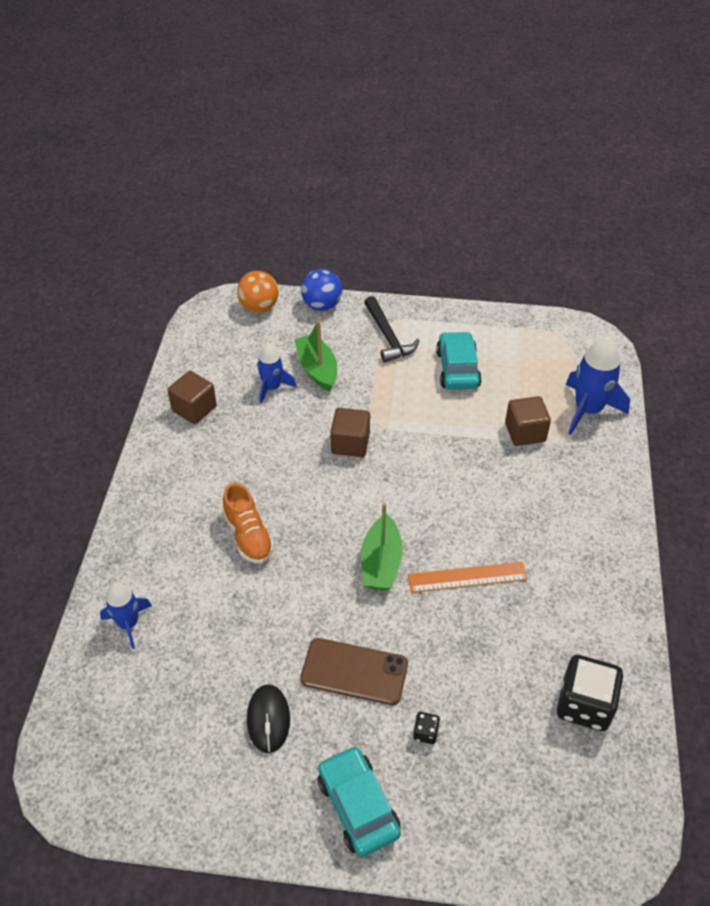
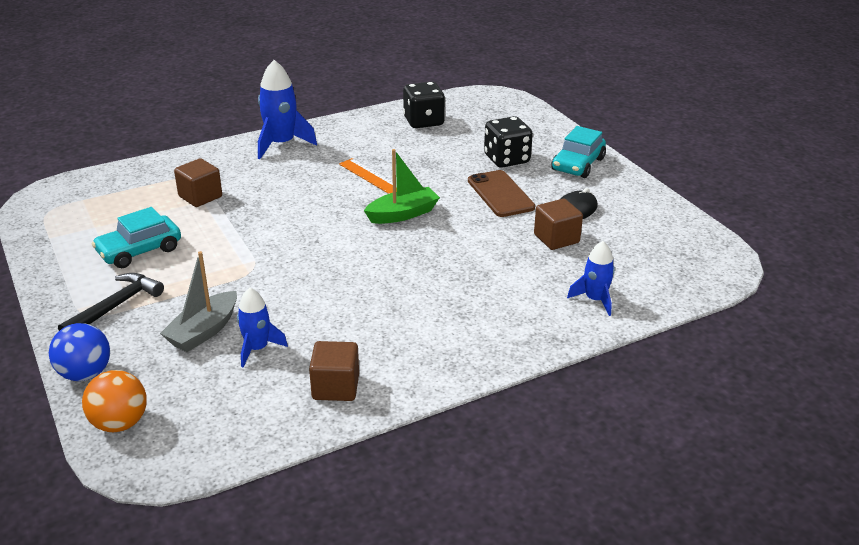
camera: 125 degrees left, 15 degrees down
orange shoe [223,483,274,564] -> none
green boat [294,320,337,392] -> grey boat [160,251,237,352]
brown cube [330,408,370,457] -> brown cube moved to [534,199,583,250]
black dice [413,712,440,744] -> black dice [484,116,533,168], size x2.30
blue rocket [566,336,630,435] -> blue rocket moved to [258,60,317,159]

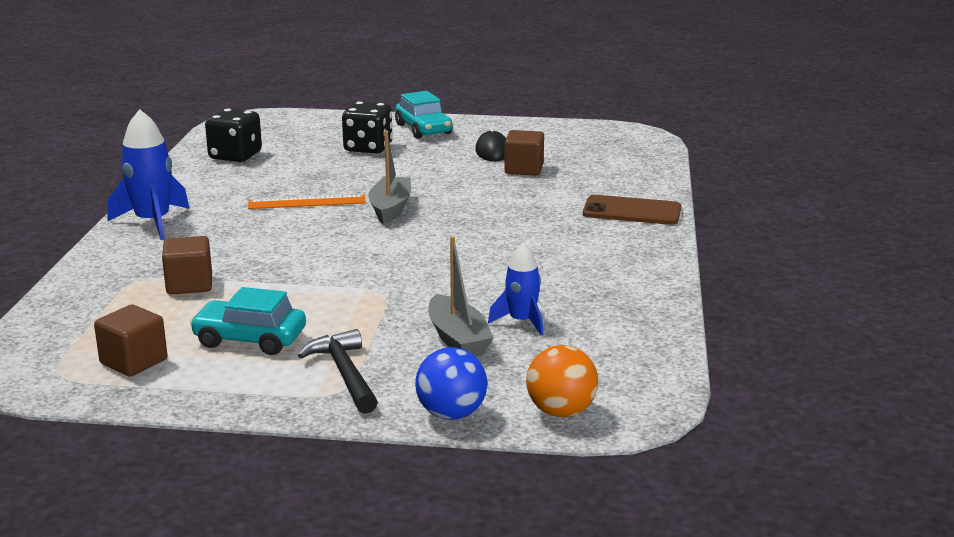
camera: 55 degrees left, 10 degrees down
turquoise car [92,207,181,268] -> turquoise car turned 105 degrees clockwise [190,287,306,355]
brown cube [309,341,359,401] -> brown cube moved to [94,305,167,377]
green boat [364,149,440,224] -> grey boat [368,131,411,224]
brown phone [468,170,535,217] -> brown phone moved to [583,195,681,225]
blue rocket [567,241,615,316] -> none

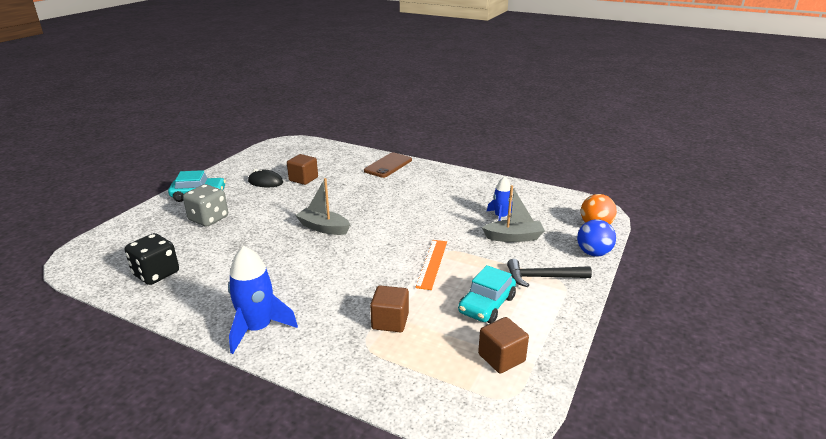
camera: 70 degrees left, 5 degrees up
orange ruler [248,194,366,209] -> orange ruler moved to [415,240,447,290]
black dice [342,101,393,153] -> grey dice [183,184,228,227]

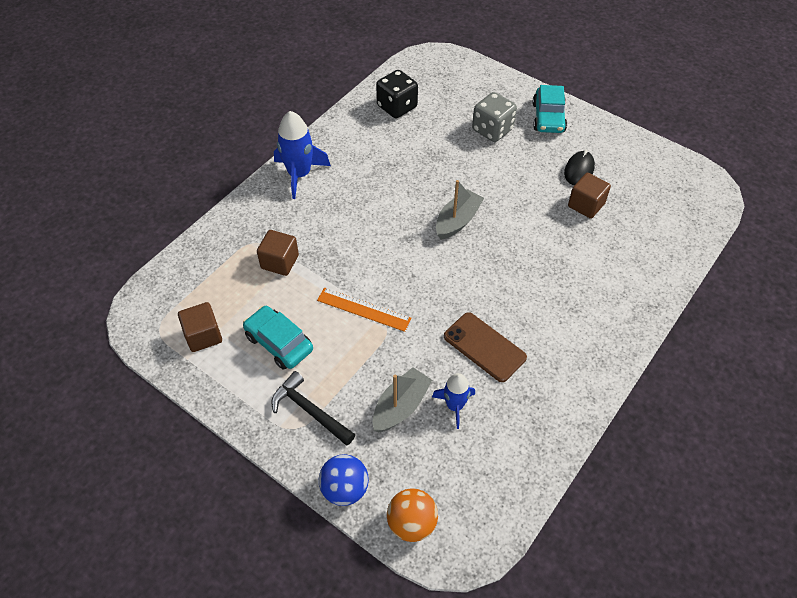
camera: 100 degrees right, 25 degrees up
brown phone [364,152,412,178] -> brown phone moved to [444,312,527,382]
grey boat [482,185,545,242] -> grey boat turned 150 degrees counterclockwise [373,367,432,432]
black hammer [507,259,592,287] -> black hammer turned 60 degrees counterclockwise [271,371,355,446]

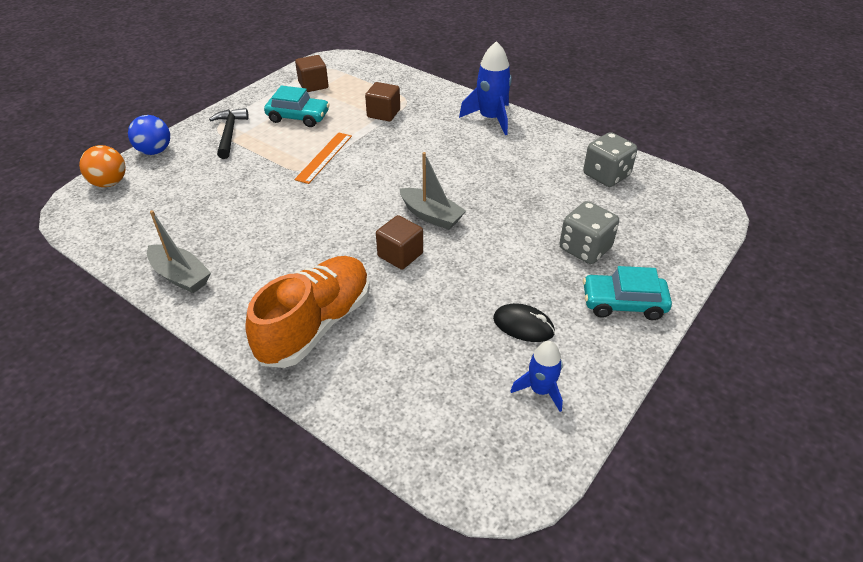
camera: 90 degrees right, 10 degrees down
turquoise car [243,306,313,370] -> turquoise car turned 60 degrees clockwise [264,86,330,127]
black hammer [271,371,355,446] -> black hammer turned 45 degrees counterclockwise [209,108,249,159]
grey boat [373,367,432,432] -> grey boat moved to [147,210,211,293]
black dice [376,70,418,118] -> grey dice [583,132,637,187]
blue rocket [432,373,475,429] -> blue rocket moved to [510,341,563,412]
brown phone [444,312,527,382] -> none
brown cube [568,173,611,219] -> brown cube moved to [376,215,423,270]
none -> orange shoe [245,256,370,368]

